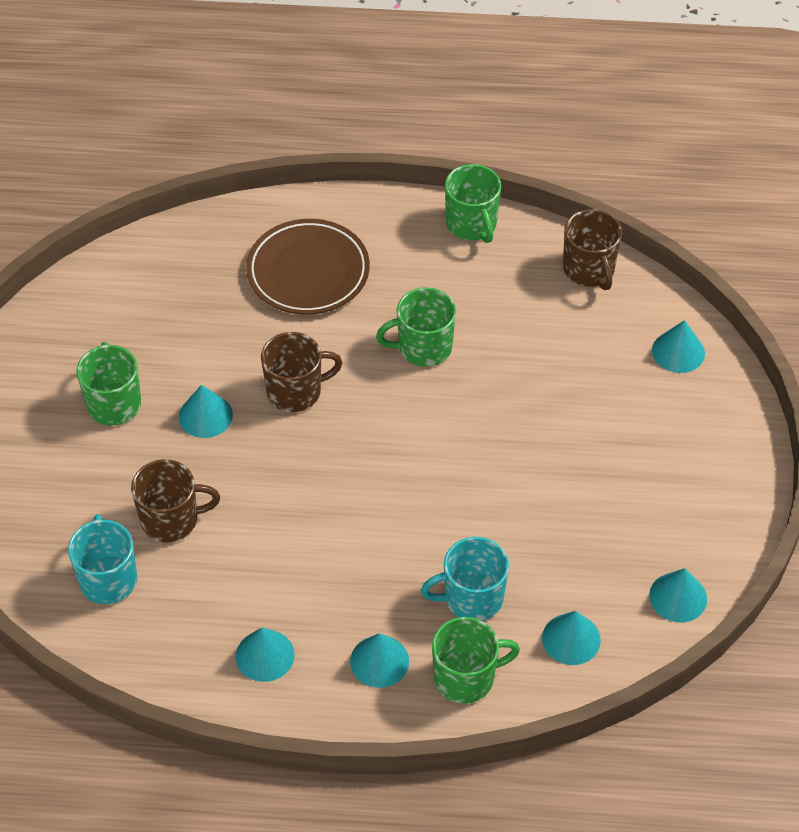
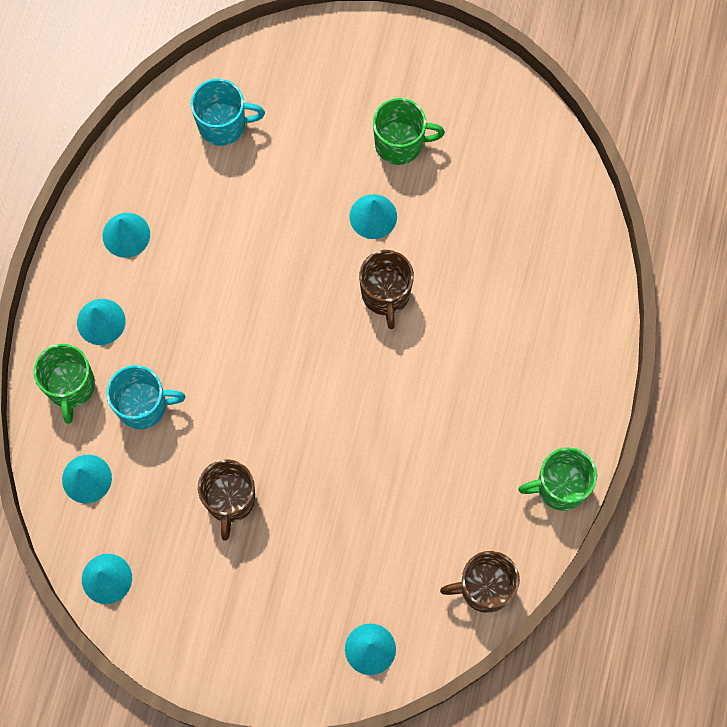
camera: 100 degrees right, 20 degrees up
brown mug [131,459,220,543] -> brown mug moved to [198,459,255,541]
brown plate [246,219,370,315] -> none
green mug [376,287,456,367] -> none
turquoise mug [421,537,509,621] -> turquoise mug turned 90 degrees clockwise [106,365,186,429]

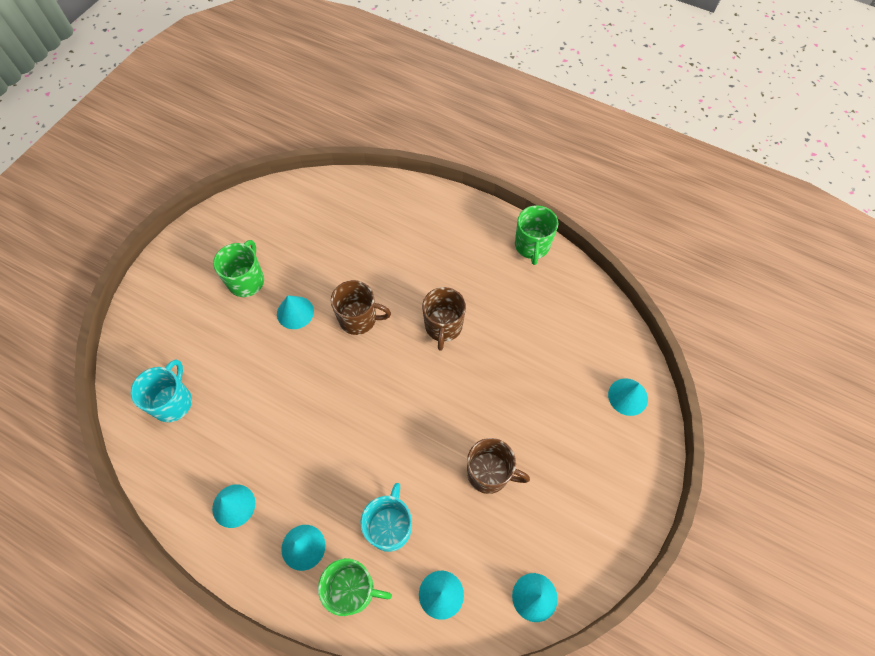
camera: 75 degrees left, 10 degrees down
brown mug [440,551,520,613] -> brown mug moved to [422,287,466,351]

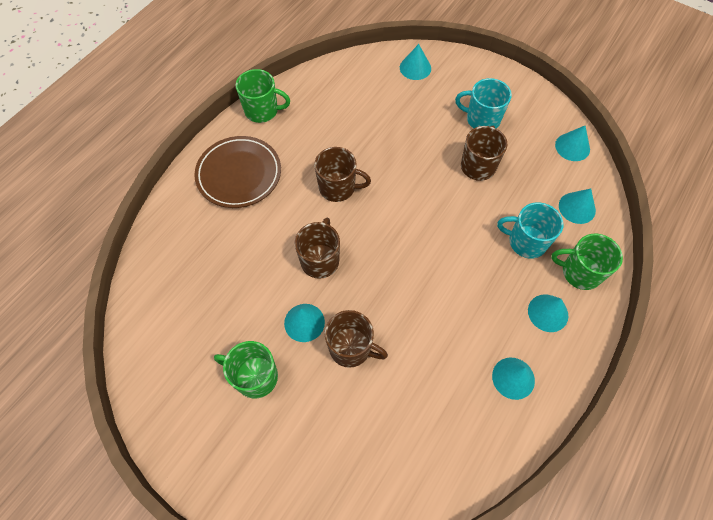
camera: 85 degrees left, 0 degrees up
turquoise mug [131,359,192,422] -> turquoise mug moved to [455,78,512,129]
green mug [318,558,392,616] -> green mug turned 90 degrees counterclockwise [551,233,623,290]
none -> brown plate [194,136,281,208]
none -> brown mug [325,310,388,368]

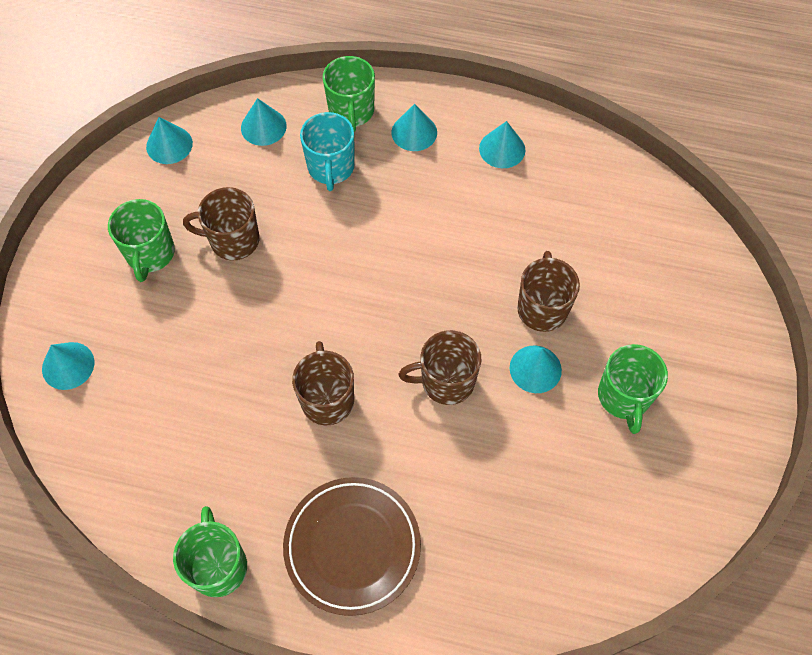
camera: 110 degrees left, 0 degrees up
turquoise mug [455,78,512,129] -> green mug [108,199,175,282]

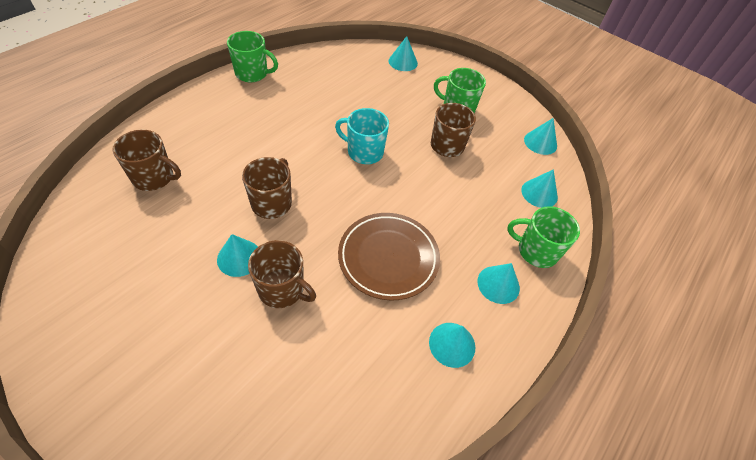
camera: 110 degrees right, 10 degrees down
brown plate [283,477,421,616] -> brown plate moved to [338,213,440,301]
brown mug [292,341,354,425] -> brown mug moved to [112,130,181,191]
turquoise mug [300,112,355,191] -> turquoise mug moved to [335,108,389,164]
green mug [598,344,668,434] -> none

